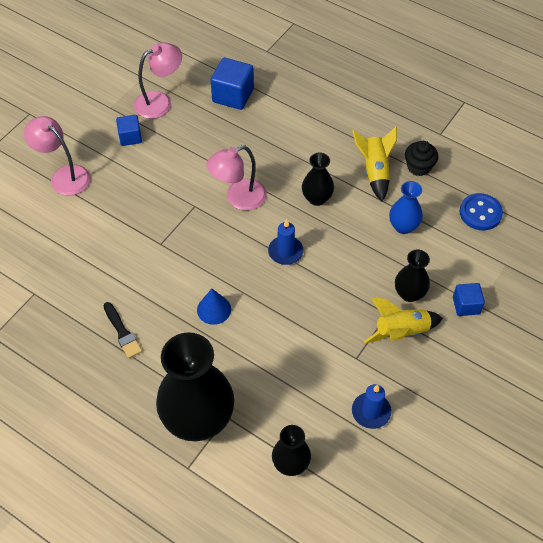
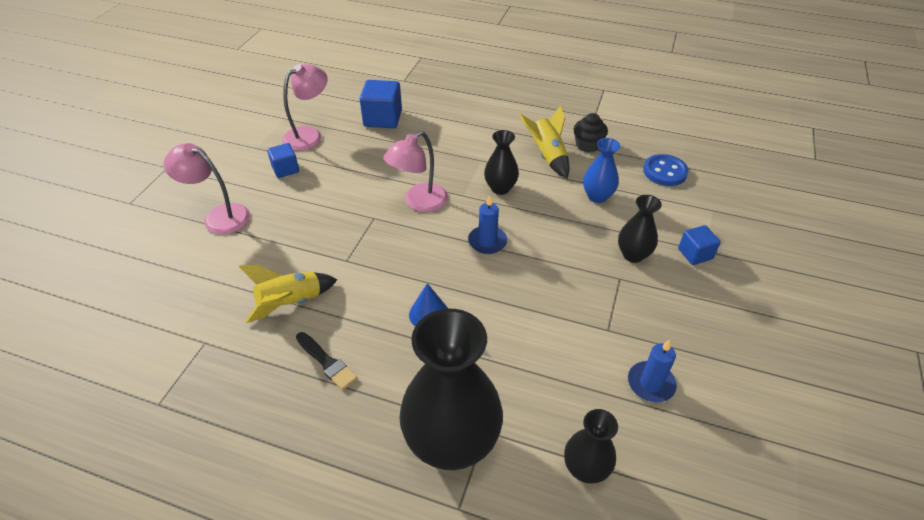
camera: 15 degrees left, 10 degrees down
yellow rocket [364,298,443,343] -> yellow rocket moved to [239,265,337,323]

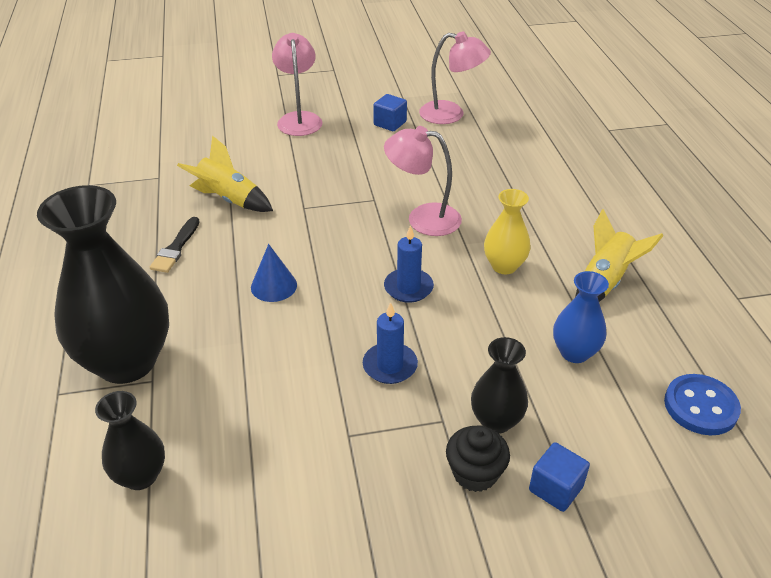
camera: 60 degrees right, 5 degrees down
blue cube [360,80,402,128] -> none
black vase [484,130,519,195] -> yellow vase [484,189,531,274]
black cupcake [574,113,608,153] -> black cupcake moved to [446,425,510,492]
blue candle [628,339,677,402] -> blue candle moved to [363,302,418,384]

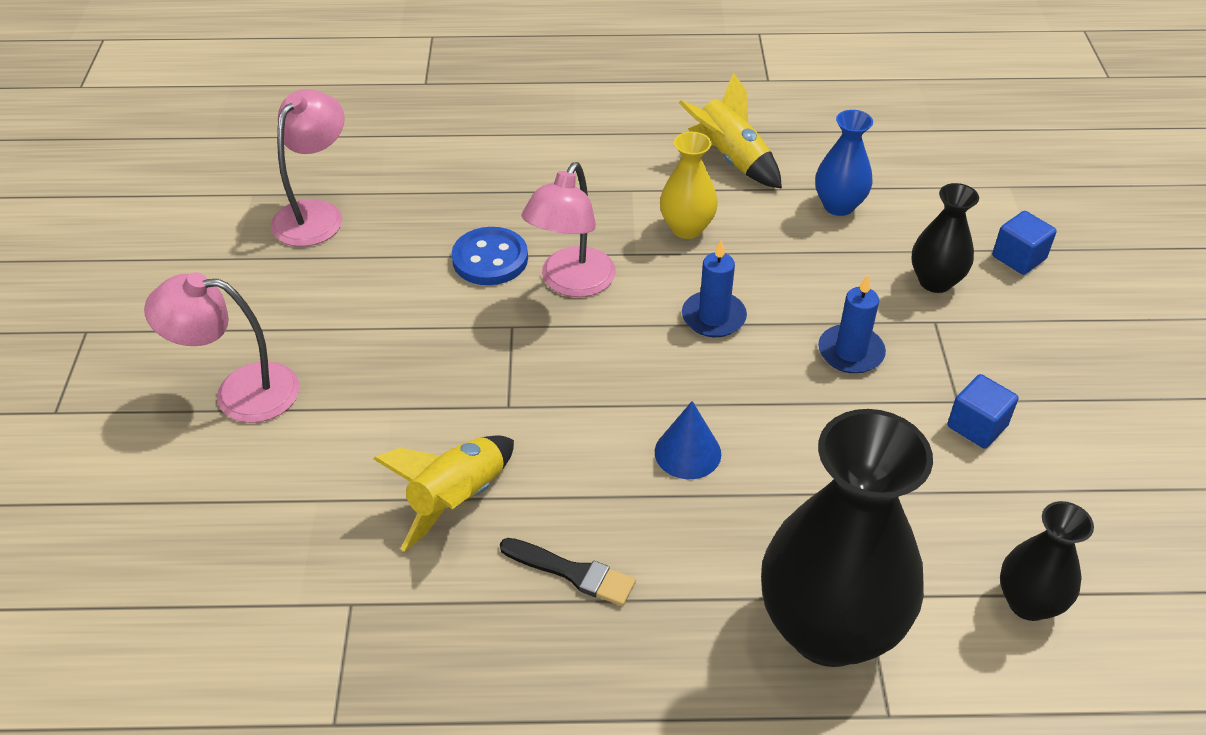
camera: 80 degrees left, 5 degrees up
blue cube [373,94,407,131] -> blue cube moved to [947,374,1019,449]
black cupcake [446,425,510,492] -> none
blue button [664,374,741,435] -> blue button moved to [452,227,528,285]

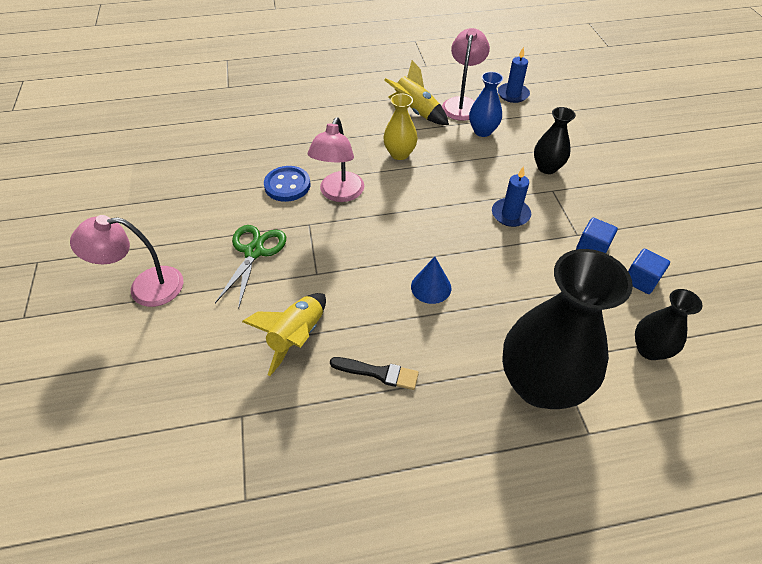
camera: 10 degrees left, 5 degrees up
pink lamp [271,89,345,247] -> pink lamp moved to [442,28,490,121]
blue candle [682,240,747,337] -> blue candle moved to [498,46,530,103]
blue cube [992,211,1057,275] -> blue cube moved to [628,249,670,294]
none -> green scissors [215,225,286,309]

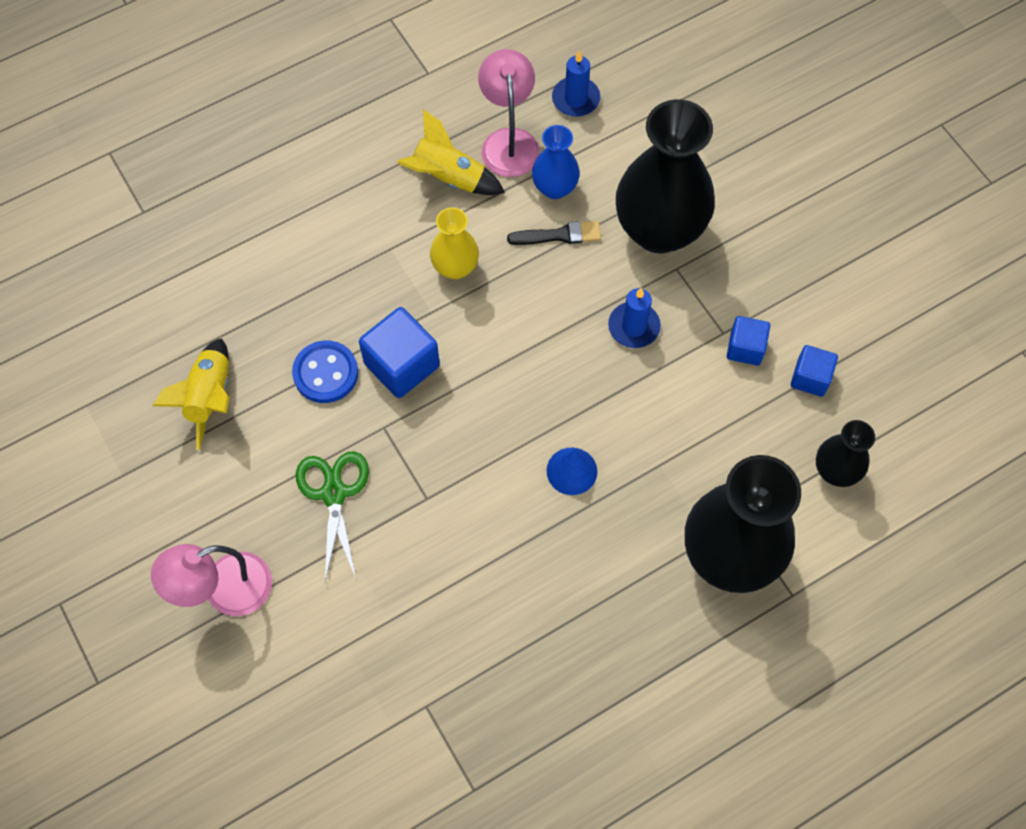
camera: 20 degrees left, 15 degrees up
yellow rocket [242,293,326,376] -> yellow rocket moved to [153,338,229,450]
pink lamp [308,117,364,202] -> blue cube [359,307,440,398]
black brush [330,357,419,390] -> black brush moved to [507,221,601,245]
black vase [534,107,576,174] -> black vase [616,99,715,253], size x2.00

